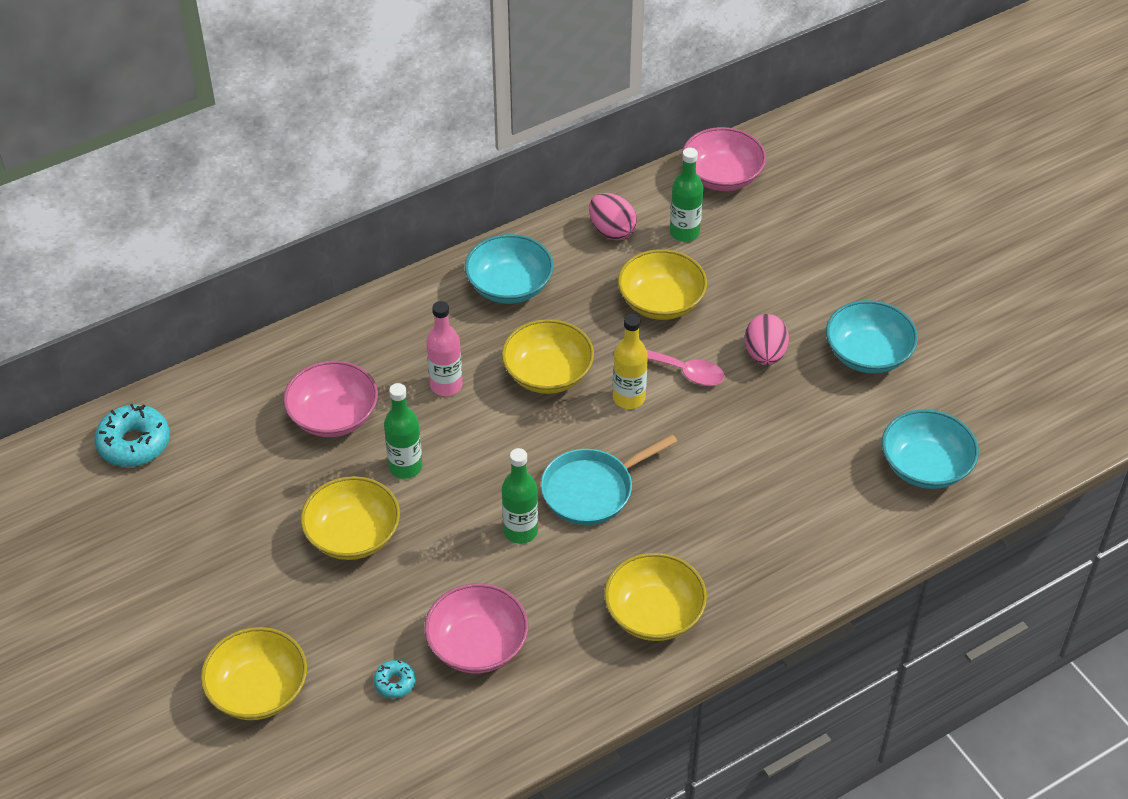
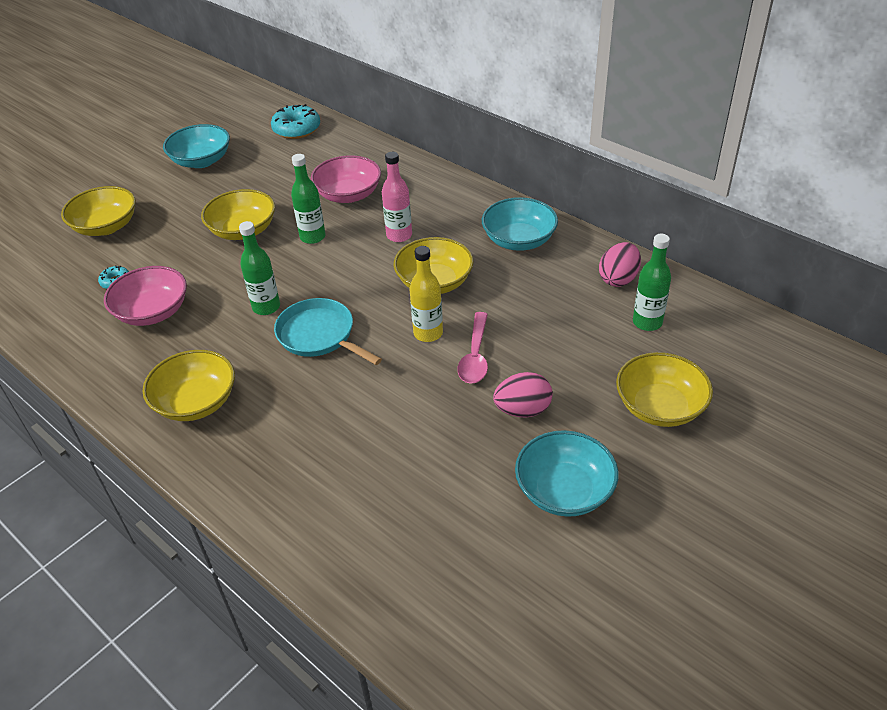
camera: 75 degrees right, 5 degrees down
yellow bowl [618,249,707,320] -> yellow bowl moved to [616,352,713,427]
pink bowl [682,127,766,191] -> none
turquoise bowl [882,409,979,489] -> turquoise bowl moved to [163,124,230,168]

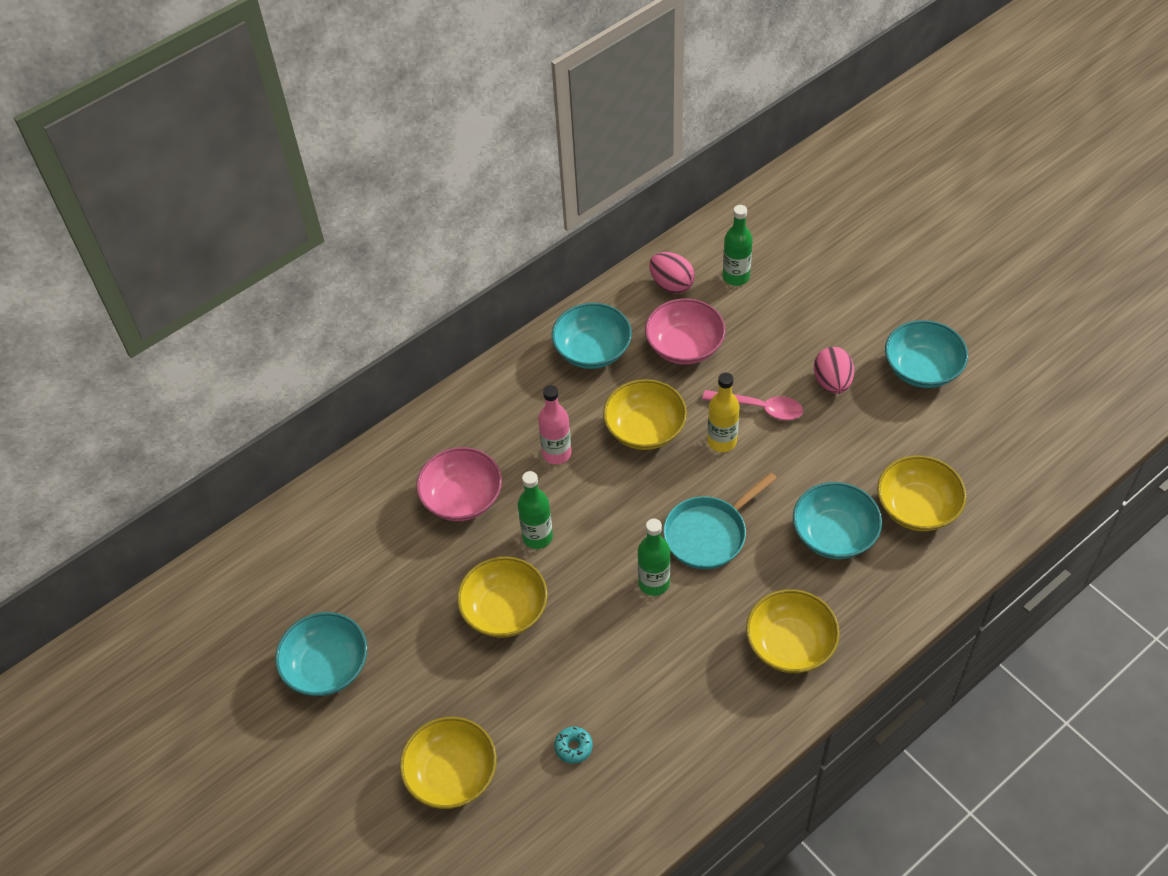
camera: 80 degrees left, 10 degrees up
pink bowl [104,266,187,326] -> pink bowl moved to [645,299,725,365]
turquoise donut [271,104,320,139] -> none
yellow bowl [616,352,713,427] -> yellow bowl moved to [877,455,966,531]
none -> turquoise bowl [793,482,882,559]

